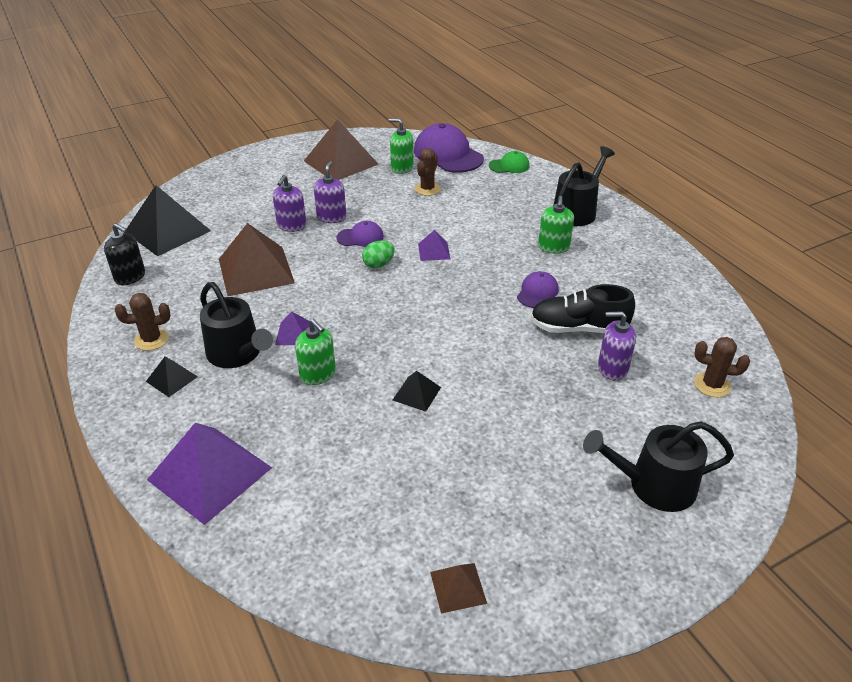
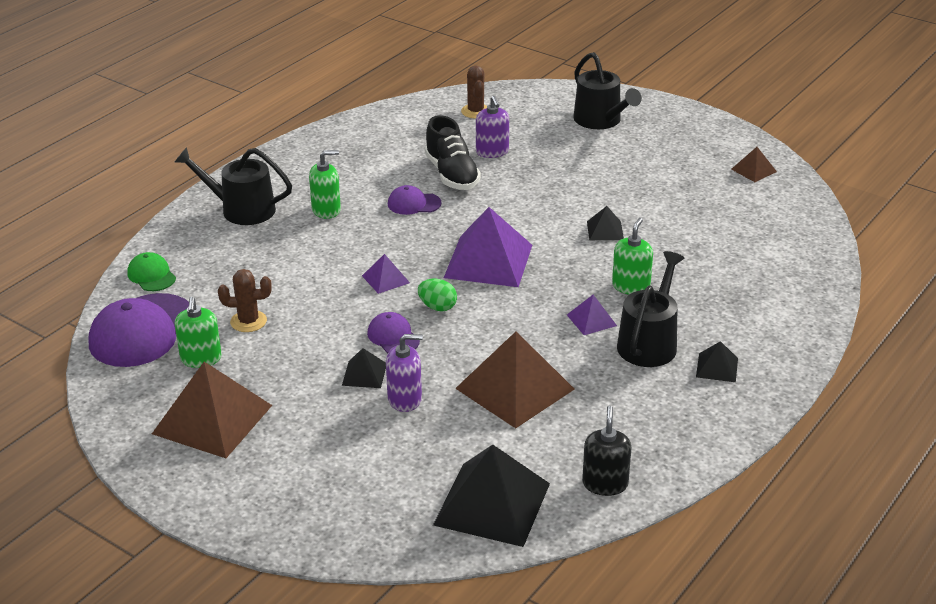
camera: 115 degrees left, 5 degrees down
brown cactus [115,293,171,351] -> none
purple pyramid [147,423,272,525] -> purple pyramid moved to [444,207,532,287]
purple soap dispenser [314,161,346,223] -> black pyramid [342,348,386,388]

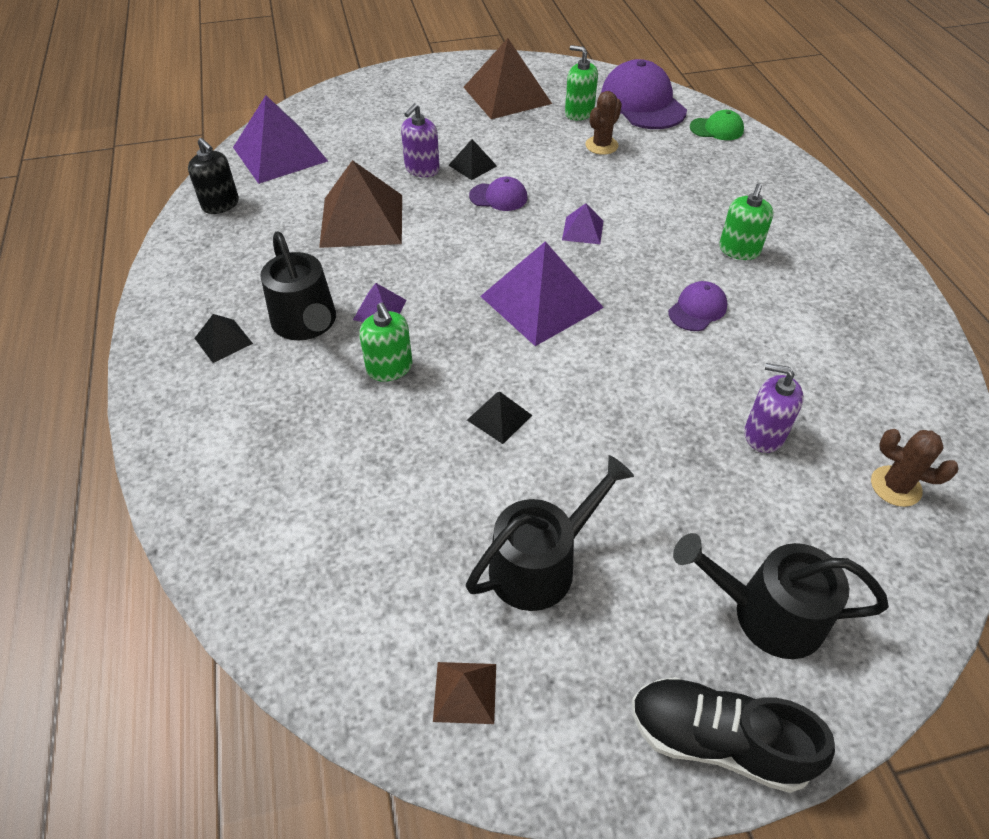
camera: 130 degrees right, 15 degrees up
black watering can [175,147,292,225] -> black watering can moved to [466,455,634,611]
green egg [418,279,457,312] -> none
black shoe [425,115,481,190] -> black shoe moved to [632,677,835,793]
black pyramid [433,444,550,547] -> purple pyramid [233,95,328,184]

